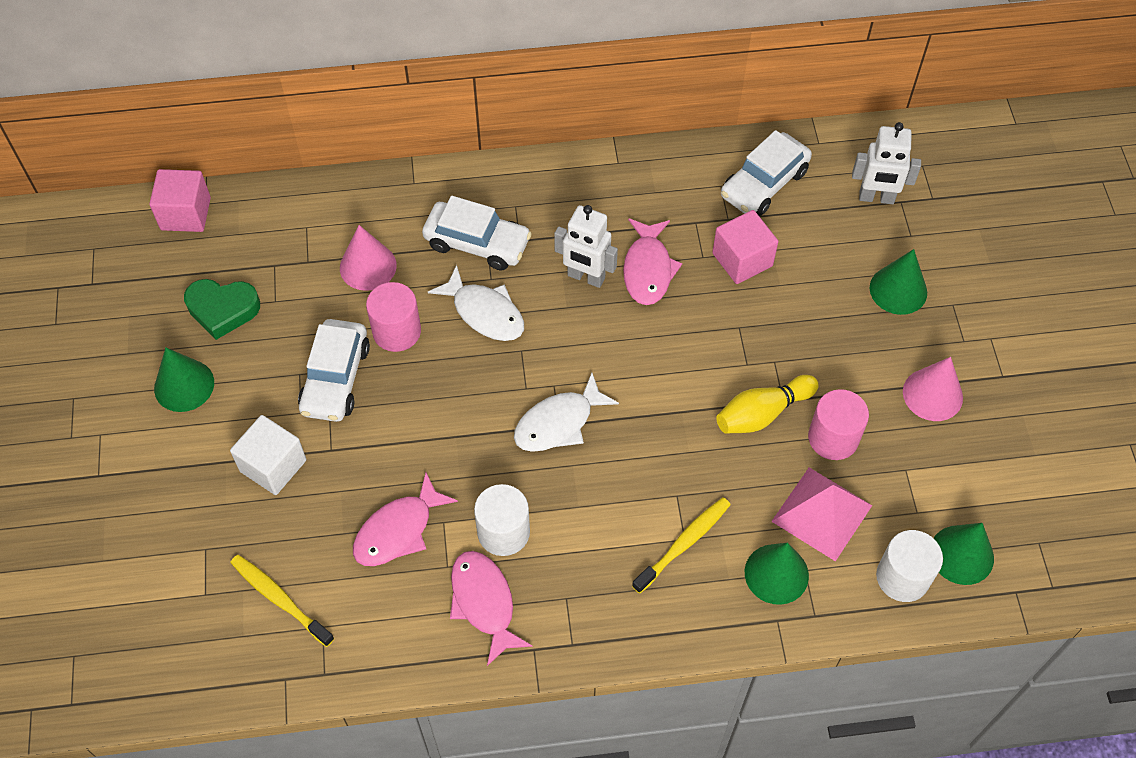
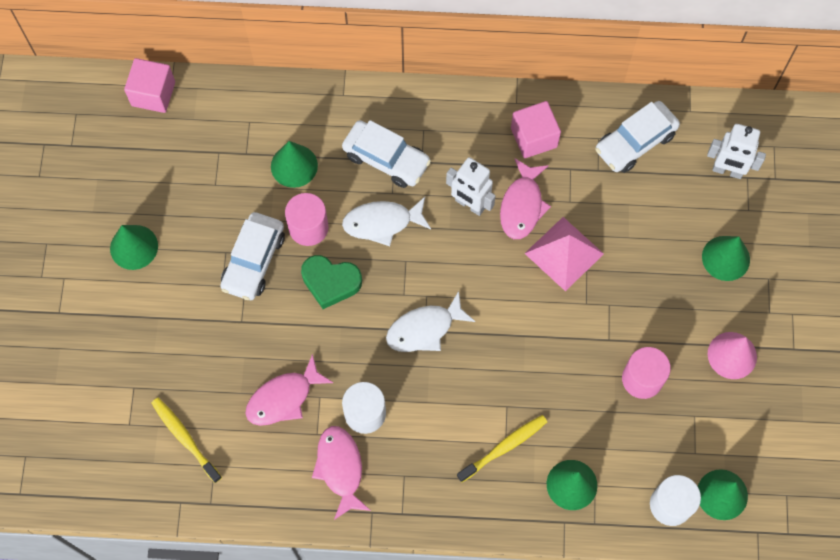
camera: 10 degrees right, 10 degrees up
green heart [184,279,260,340] -> green heart moved to [301,255,362,309]
white cube [230,415,306,495] -> none
pink cone [340,225,397,291] -> green cone [271,141,318,188]
white fish [428,265,524,341] -> white fish turned 120 degrees clockwise [342,197,431,246]
pink cube [712,210,778,284] -> pink cube moved to [511,101,561,158]
yellow bowling pin [716,375,819,434] -> none
pink pyramid [771,467,872,562] -> pink pyramid moved to [524,217,604,291]

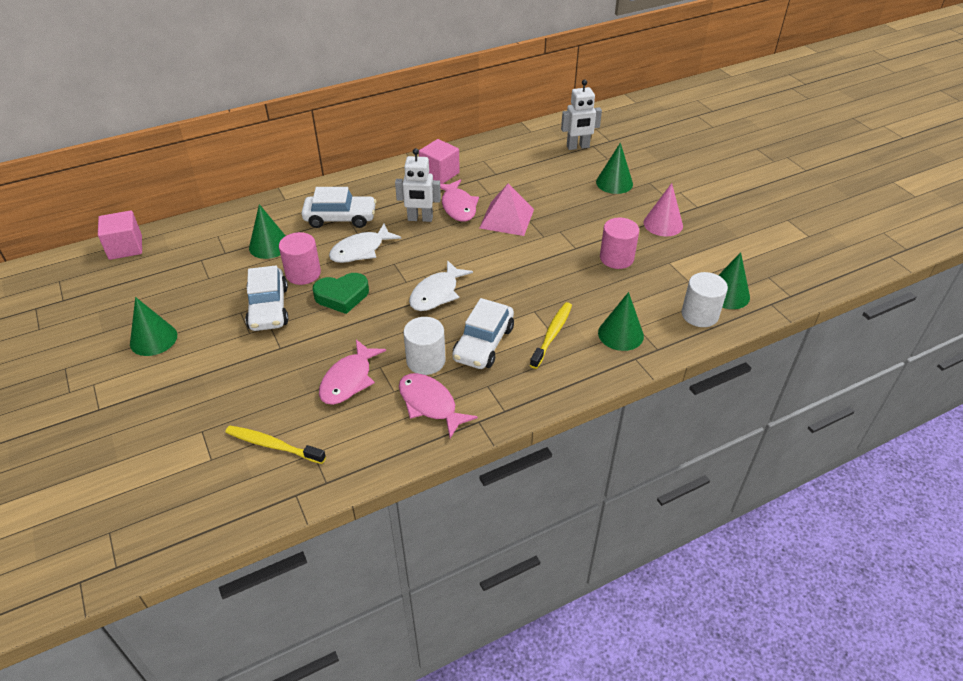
camera: 30 degrees left, 25 degrees down
white car [595,101,680,173] -> white car moved to [452,298,514,369]

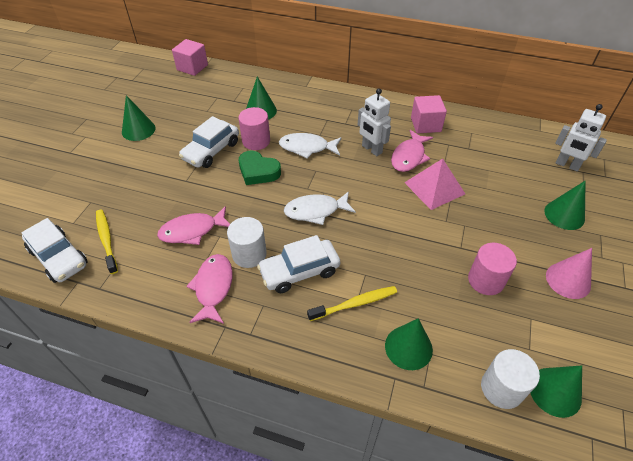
camera: 45 degrees right, 5 degrees up
white car [301,187,377,228] -> white car moved to [21,218,88,283]

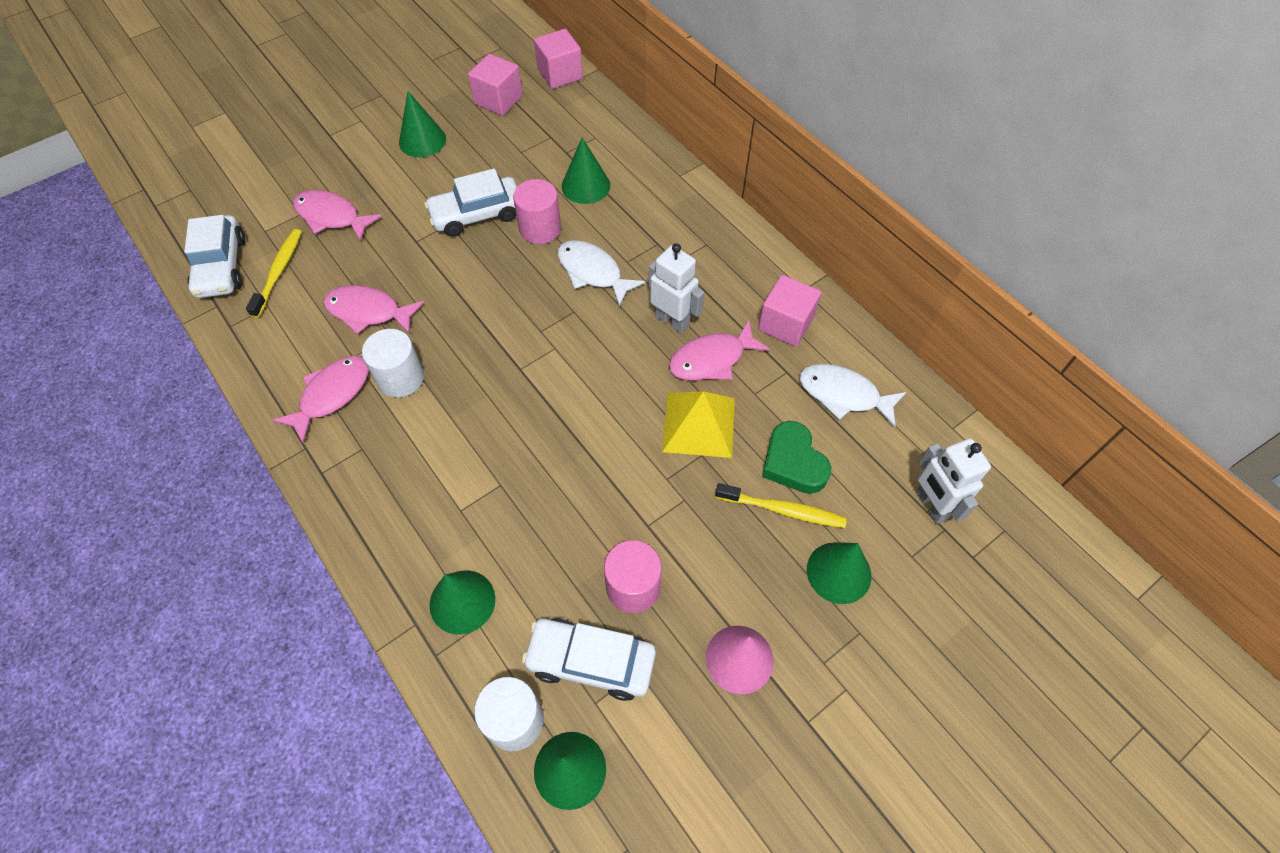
camera: 35 degrees right, 10 degrees up
green heart [239,151,281,185] -> green heart moved to [762,421,831,494]
white car [257,235,340,293] -> white car moved to [522,618,656,701]
white fish [284,191,356,225] -> white fish moved to [799,364,906,428]
yellow toothbrush [307,286,397,321] -> yellow toothbrush moved to [715,483,847,528]
white robot [357,88,391,156] -> white robot turned 135 degrees clockwise [649,243,704,334]
pink pyramid [404,159,465,210] -> yellow pyramid [662,391,735,458]
none -> pink fish [293,190,382,241]
none -> pink cube [468,54,523,116]

